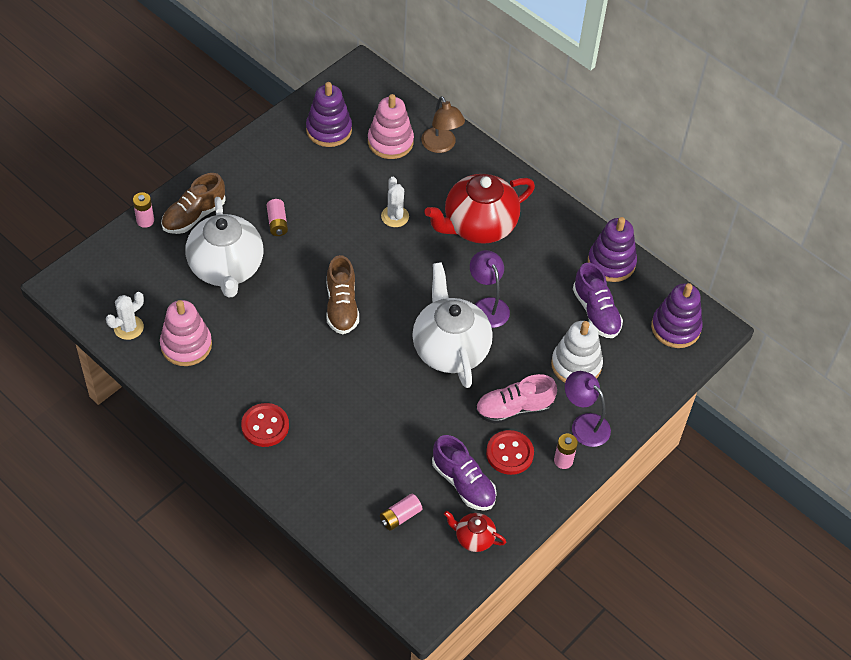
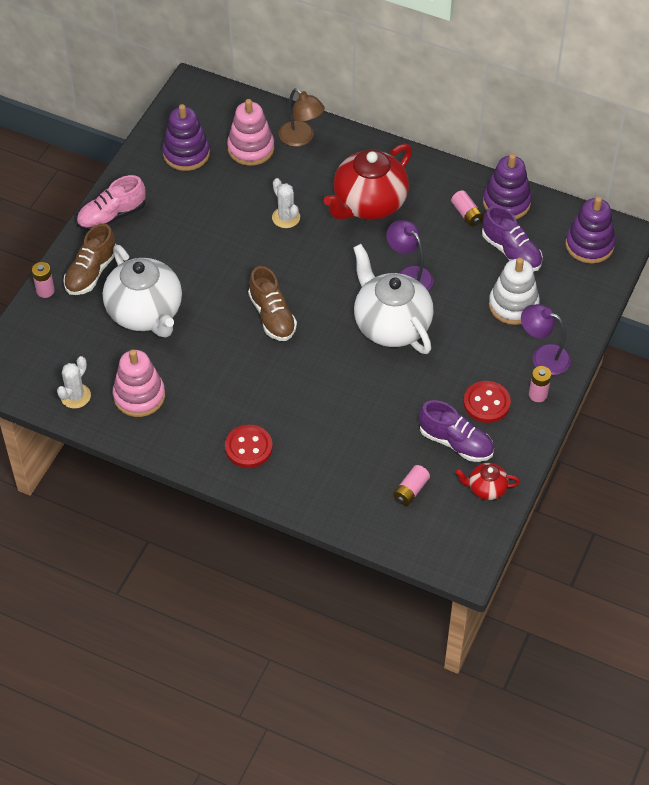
camera: 15 degrees left, 0 degrees up
pink battery [267,199,288,236] -> pink battery moved to [451,190,483,226]
pink shoe [476,374,557,424] -> pink shoe moved to [77,175,146,231]

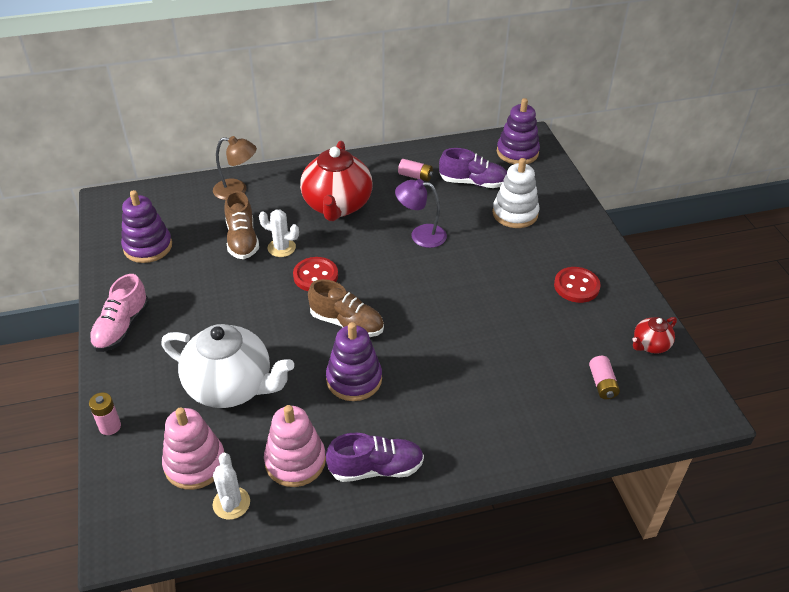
camera: 40 degrees left, 10 degrees down
brown shoe [63,223,116,295] -> brown shoe moved to [225,191,259,259]
red button [225,425,273,468] -> red button moved to [293,257,338,291]
pink stacking toy [227,99,274,166] -> pink stacking toy moved to [162,407,225,490]
white teapot [353,244,434,354] -> none
purple shoe [419,400,494,462] -> purple shoe moved to [326,433,424,482]
purple stacking toy [483,153,532,219] -> purple stacking toy moved to [326,322,382,401]
purple lamp [521,304,571,375] -> none
pink battery [529,366,551,402] -> none

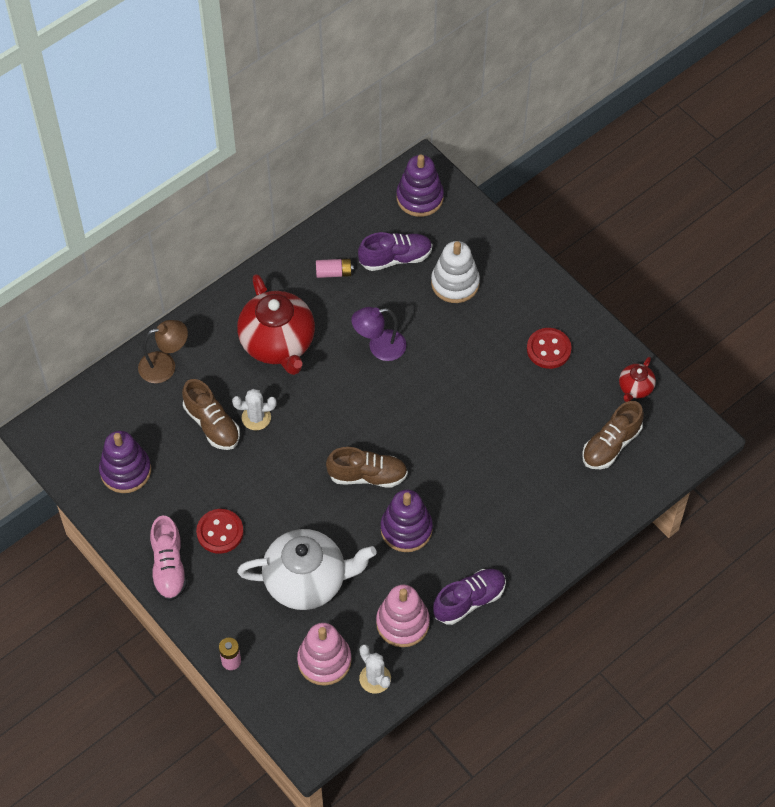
camera: 25 degrees left, 15 degrees up
red button [293,257,338,291] -> red button moved to [196,509,244,554]
pink battery [589,356,620,399] -> brown shoe [582,401,644,469]

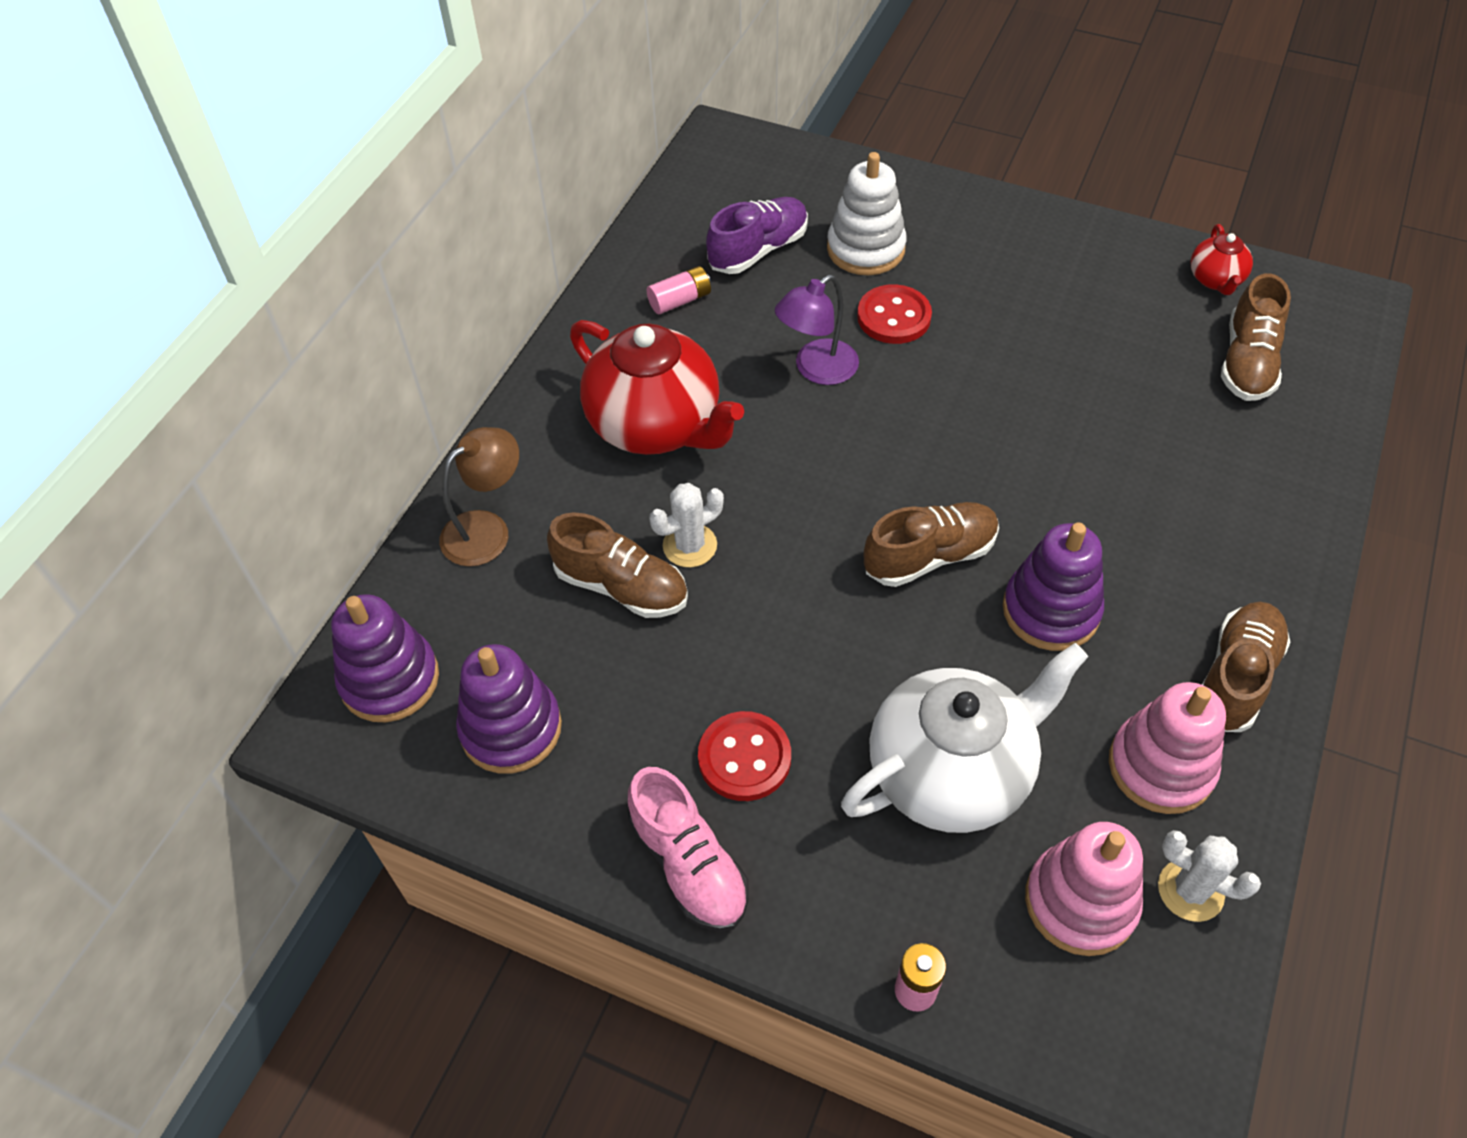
camera: 25 degrees left, 5 degrees down
purple stacking toy [397,155,444,217] -> purple stacking toy moved to [331,594,439,722]
purple shoe [433,569,506,625] -> brown shoe [1202,602,1290,732]
red button [527,328,572,369] -> red button moved to [857,284,932,344]

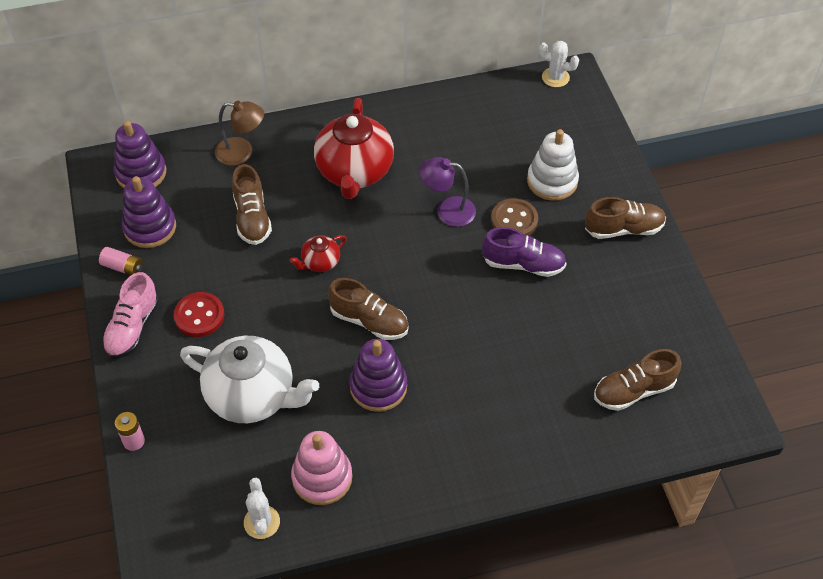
camera: 50 degrees right, 0 degrees up
pink battery [646,266,711,314] -> pink battery moved to [99,247,143,276]
white cactus [649,483,724,568] -> white cactus moved to [539,41,579,87]
purple shoe [706,197,808,274] -> purple shoe moved to [482,227,567,277]
red button [857,284,932,344] -> brown button [491,198,538,236]
pink stacking toy [1025,822,1143,956] -> none
red teapot [1190,224,1253,295] -> red teapot moved to [290,235,347,272]
brown shoe [1202,602,1290,732] -> brown shoe moved to [585,197,666,239]

